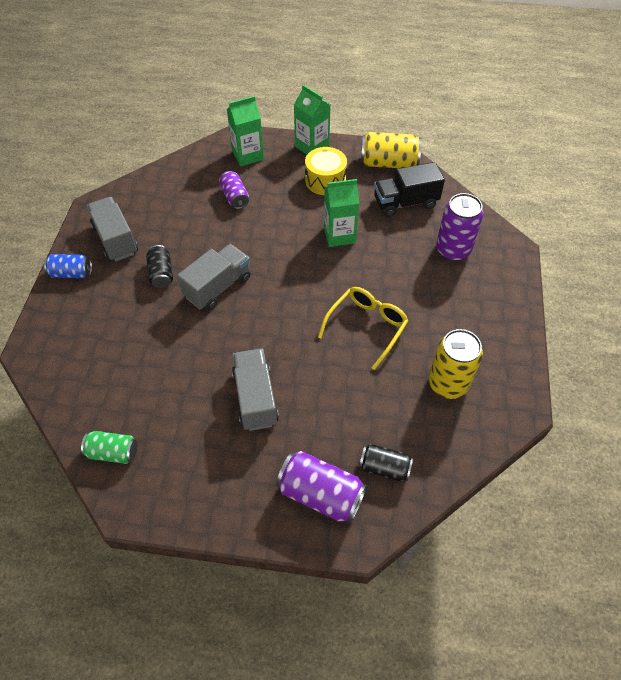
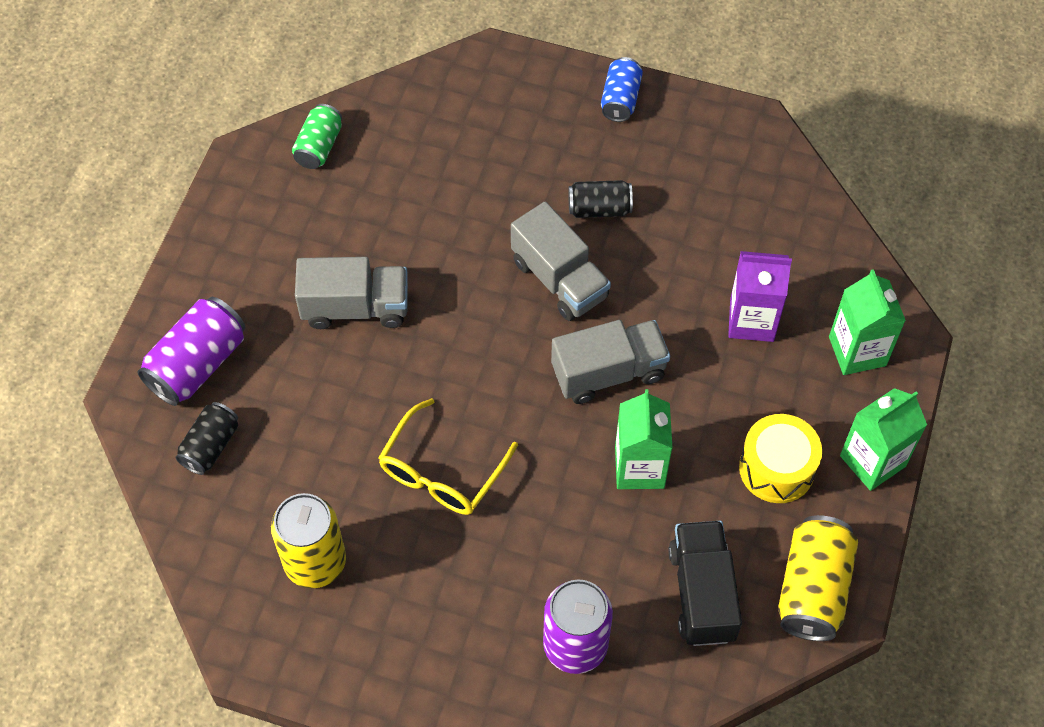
camera: 100 degrees right, 5 degrees up
grey truck [87,197,138,261] -> grey truck moved to [551,320,670,404]
purple can [219,171,249,209] -> purple carton [728,251,792,342]
yellow glasses [318,287,409,370] -> yellow glasses turned 75 degrees clockwise [378,398,518,515]

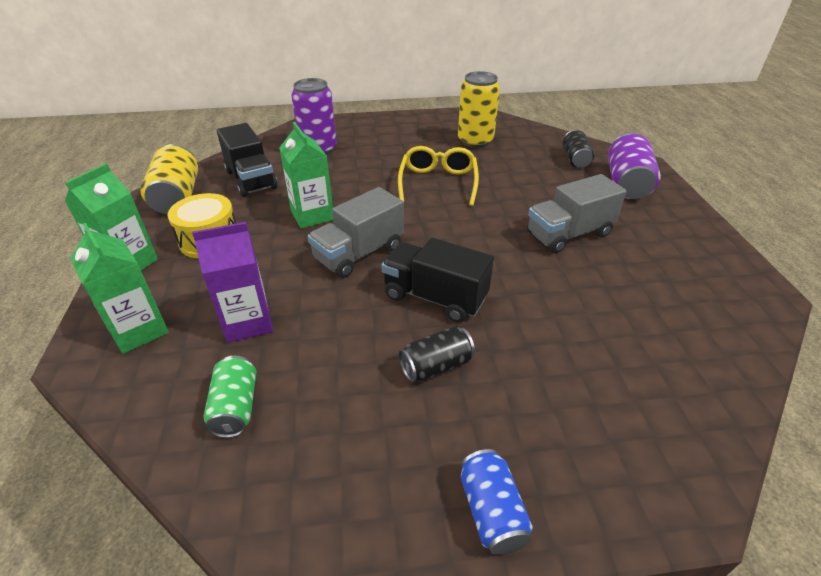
camera: 155 degrees right, 20 degrees down
green can [292,104,342,169] -> green can moved to [204,356,256,438]
grey truck [511,202,611,321] -> black truck [381,238,494,323]

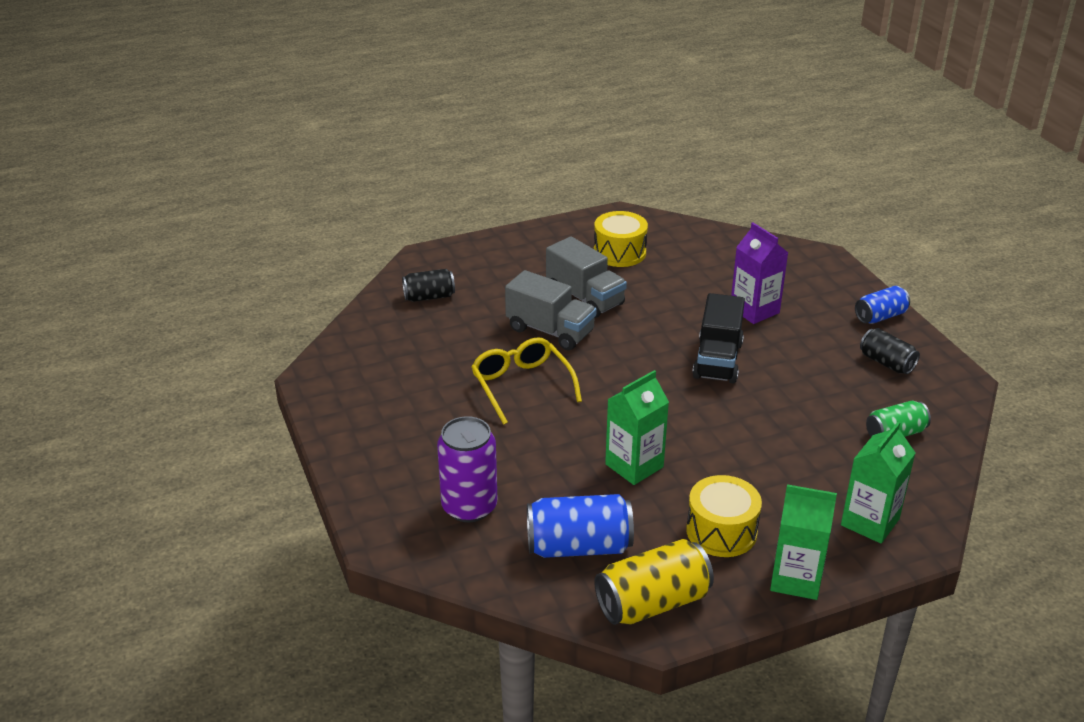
camera: 105 degrees left, 5 degrees down
purple carton [192,222,273,343] -> purple carton moved to [731,222,788,324]
black truck [217,123,278,197] -> blue can [527,494,634,558]
grey truck [308,187,404,278] -> grey truck moved to [505,270,597,351]
yellow glasses [398,146,479,206] -> yellow glasses turned 75 degrees clockwise [471,337,582,425]
black can [399,326,475,382] -> black can moved to [860,328,920,374]
yellow can [458,71,500,148] -> none
purple can [608,133,661,199] -> none
none -> yellow drum [594,211,648,267]

